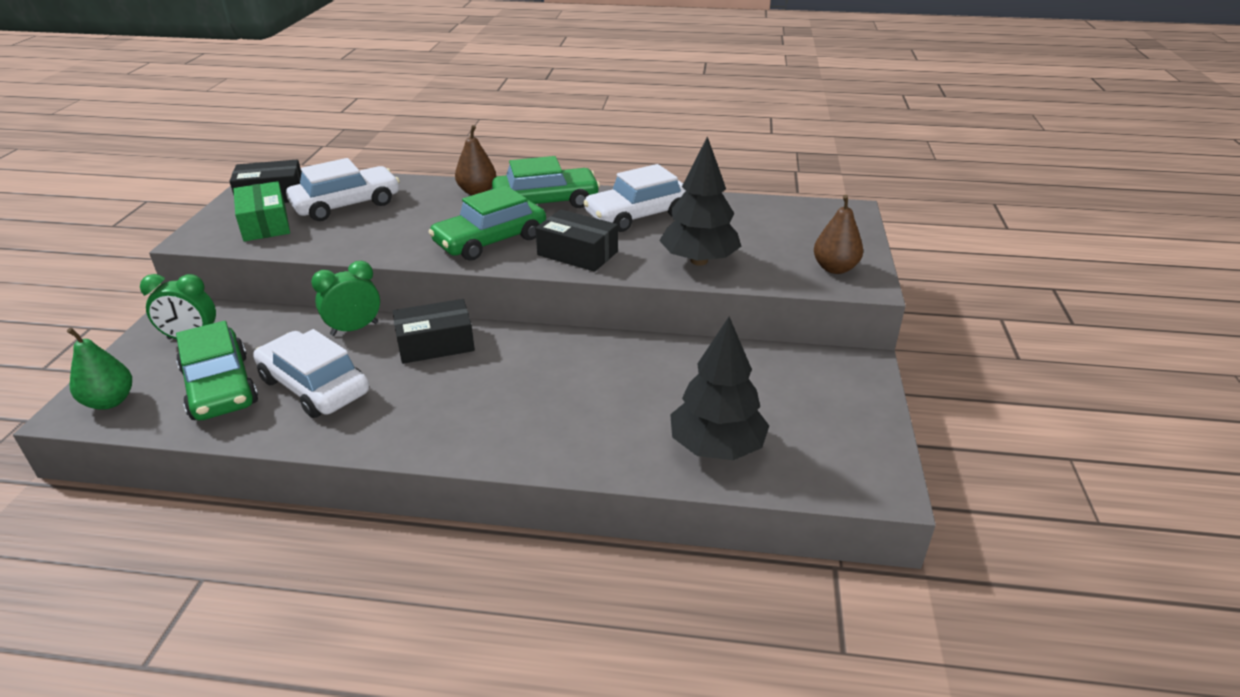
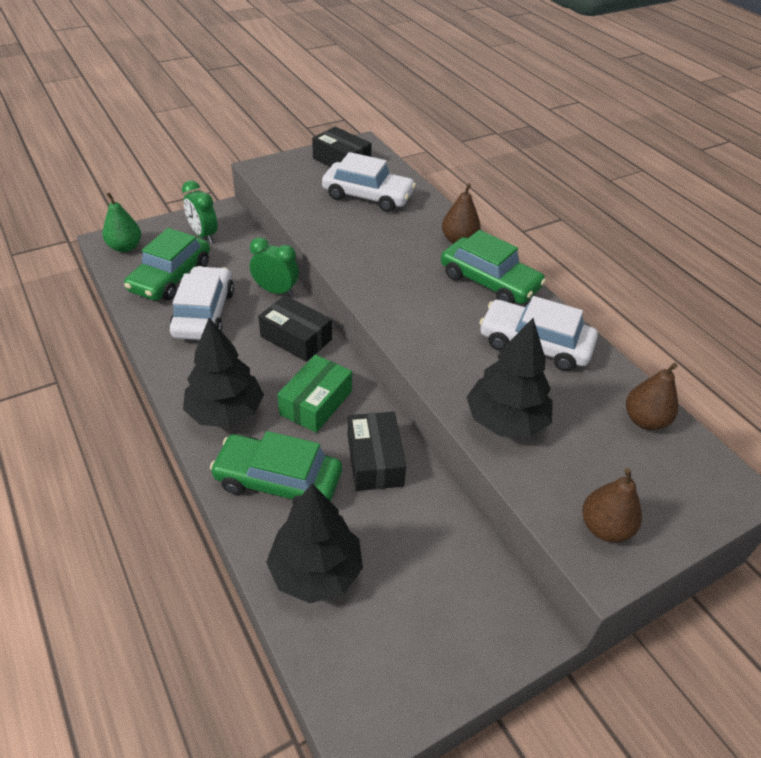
camera: 50 degrees right, 10 degrees up
green box [233,181,290,242] -> green box moved to [277,355,352,433]
green car [429,185,546,261] -> green car moved to [210,431,342,505]
black box [536,209,618,272] -> black box moved to [348,412,406,491]
none -> black tree [183,318,264,427]
none -> brown pear [626,363,678,430]

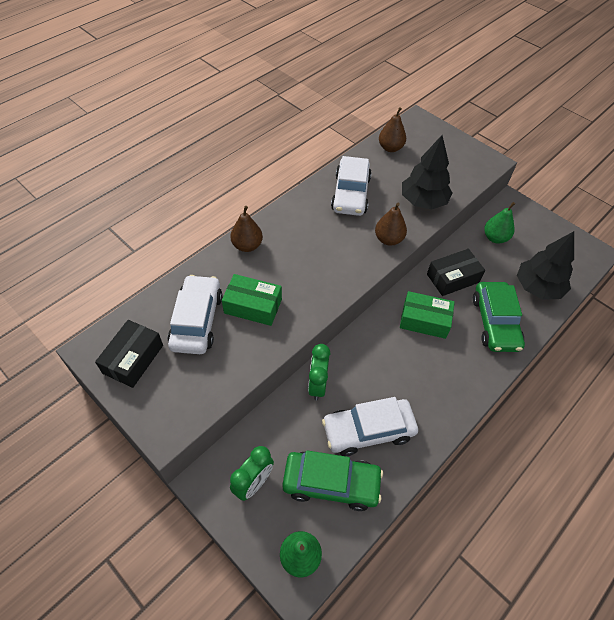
camera: 105 degrees left, 10 degrees up
black tree [183,318,264,427] -> none
black box [258,295,332,362] -> none
green car [441,230,546,304] -> none
brown pear [582,468,642,542] -> brown pear moved to [375,203,407,246]
none -> green box [222,274,282,326]
none -> green pear [484,202,515,244]

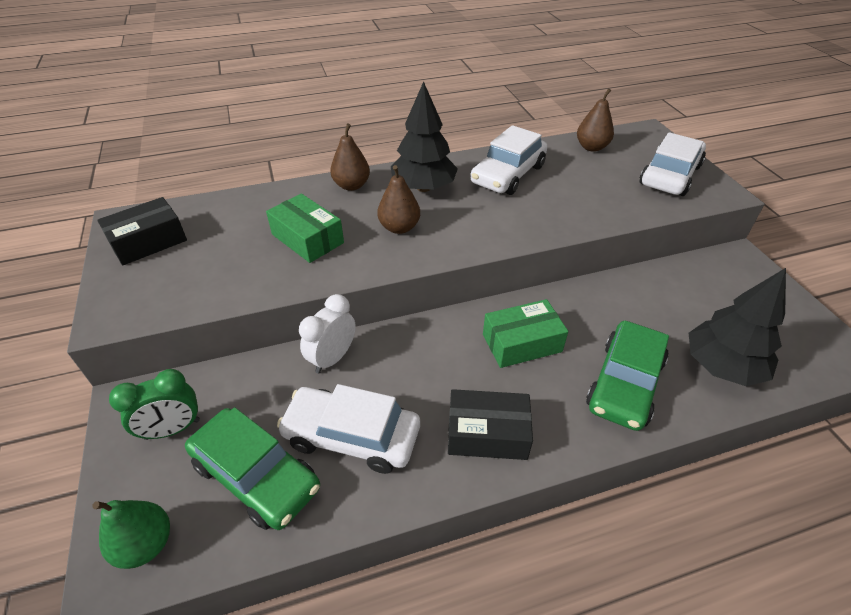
camera: 30 degrees right, 10 degrees down
white car [168,275,223,354] -> white car moved to [640,132,706,196]
green clock [308,344,330,400] -> white clock [299,294,356,374]
brown pear [375,203,407,246] -> brown pear moved to [377,165,420,234]
green box [400,291,455,339] -> green box turned 60 degrees counterclockwise [483,299,568,368]
black tree [402,135,452,209] -> black tree moved to [391,81,458,192]
black box [427,249,485,296] -> black box moved to [448,389,533,460]
green pear [484,202,515,244] -> none

